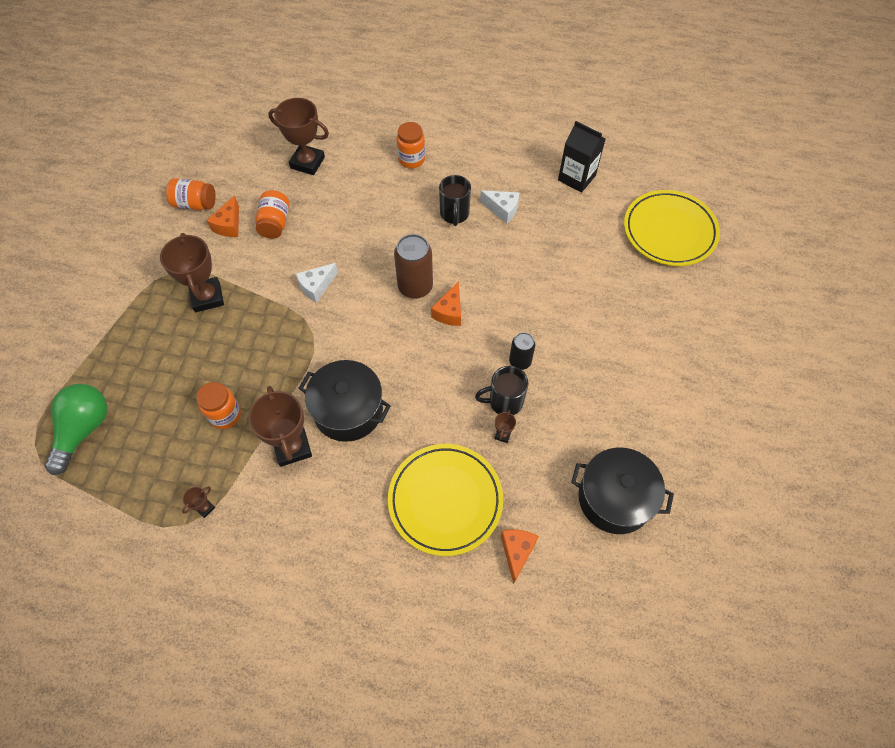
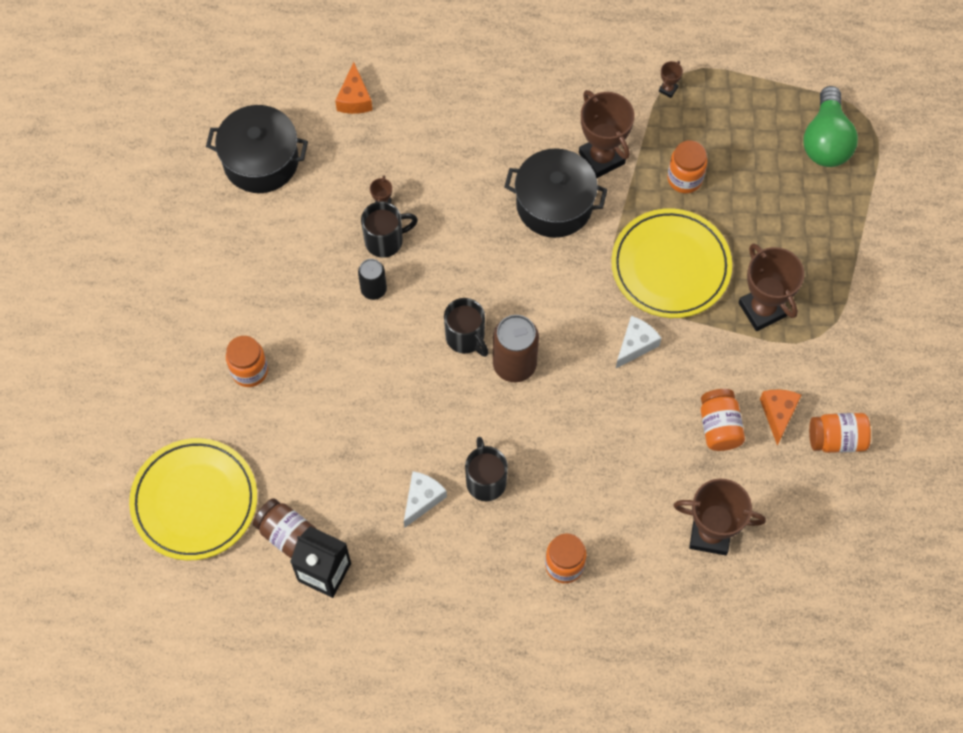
camera: 170 degrees right, 5 degrees up
yellow plate [388,444,503,556] -> yellow plate moved to [611,208,732,318]
orange cheese [431,281,461,326] -> black mug [444,298,489,357]
white cheese [480,190,520,223] -> white cheese turned 105 degrees clockwise [404,471,447,527]
none -> orange jar [226,336,268,387]
none -> brown jar [253,498,316,558]

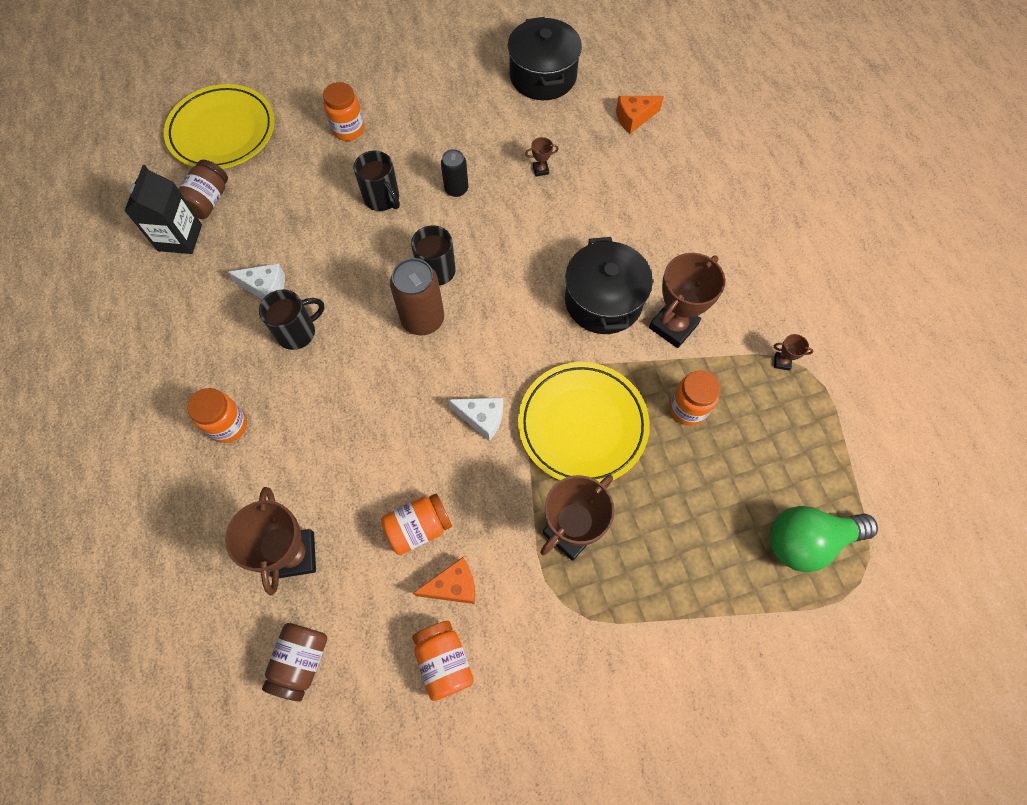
camera: 70 degrees right, 0 degrees up
black mug [361,201,418,258] -> black mug moved to [353,150,400,211]
none -> brown jar [262,623,327,701]

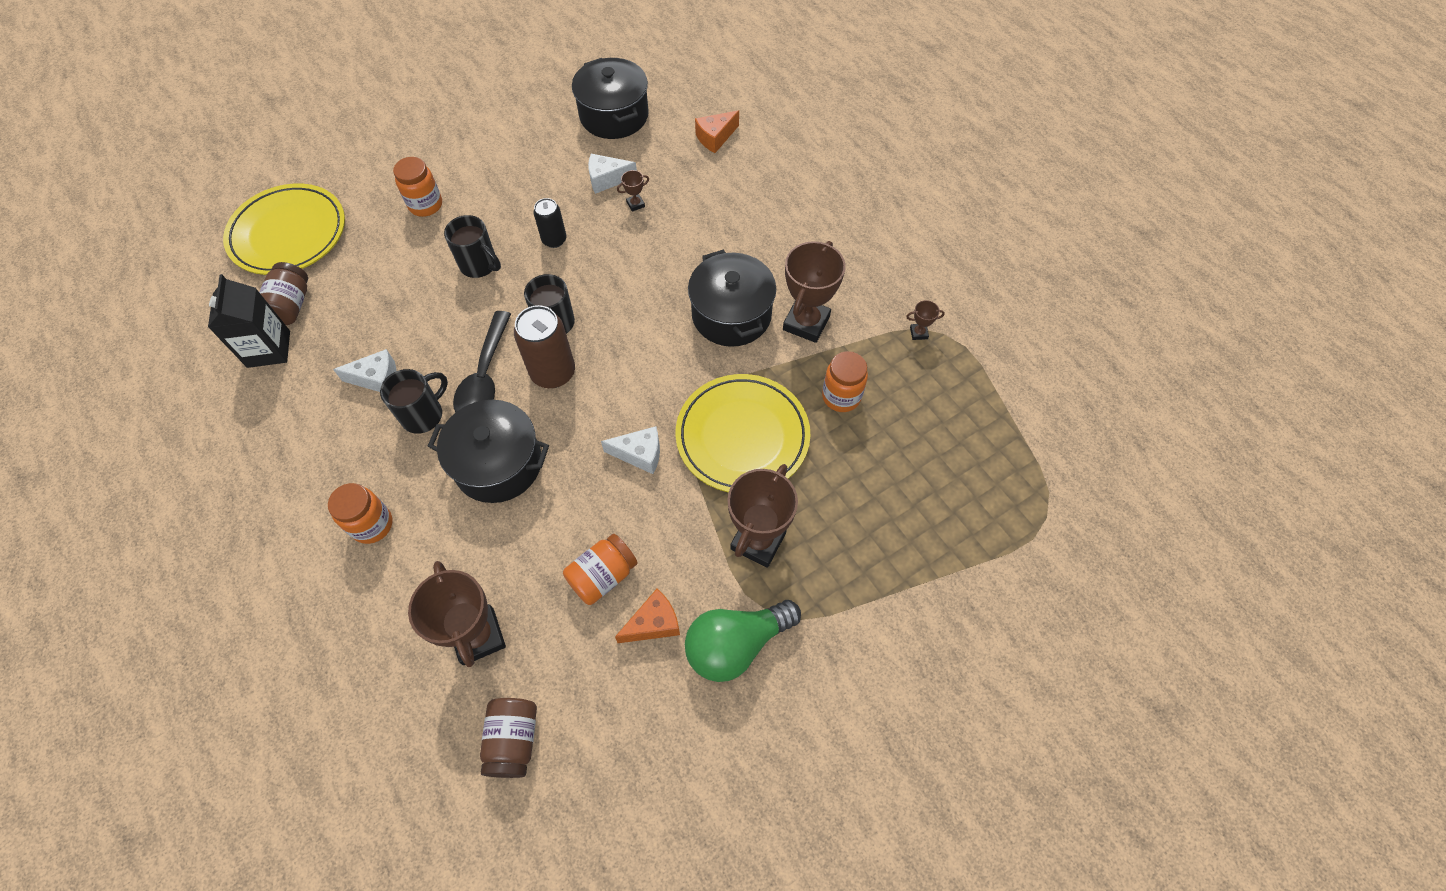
camera: 15 degrees left, 5 degrees down
orange jar [412,621,474,701] -> none
green light bulb [770,506,878,572] -> green light bulb moved to [685,600,801,682]
none -> black pot [427,400,549,503]
none -> black spoon [453,311,511,413]
none -> white cheese [588,154,637,194]

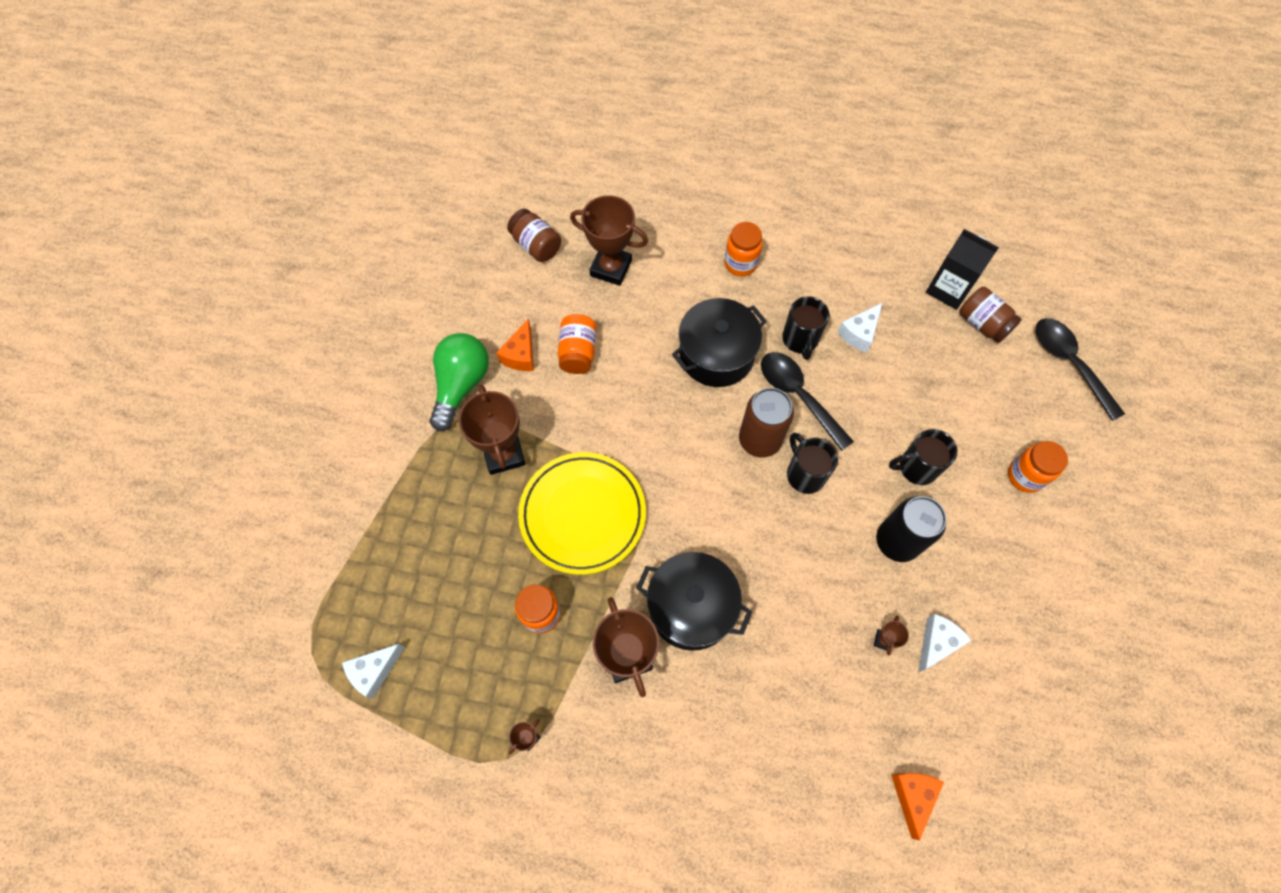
camera: 135 degrees right, 5 degrees up
yellow plate [223,184,345,275] -> black spoon [1036,318,1125,421]
black can [534,198,566,248] -> black can [876,496,947,562], size x1.66
black pot [572,58,649,139] -> none
white cheese [601,426,660,474] -> white cheese moved to [342,644,405,699]

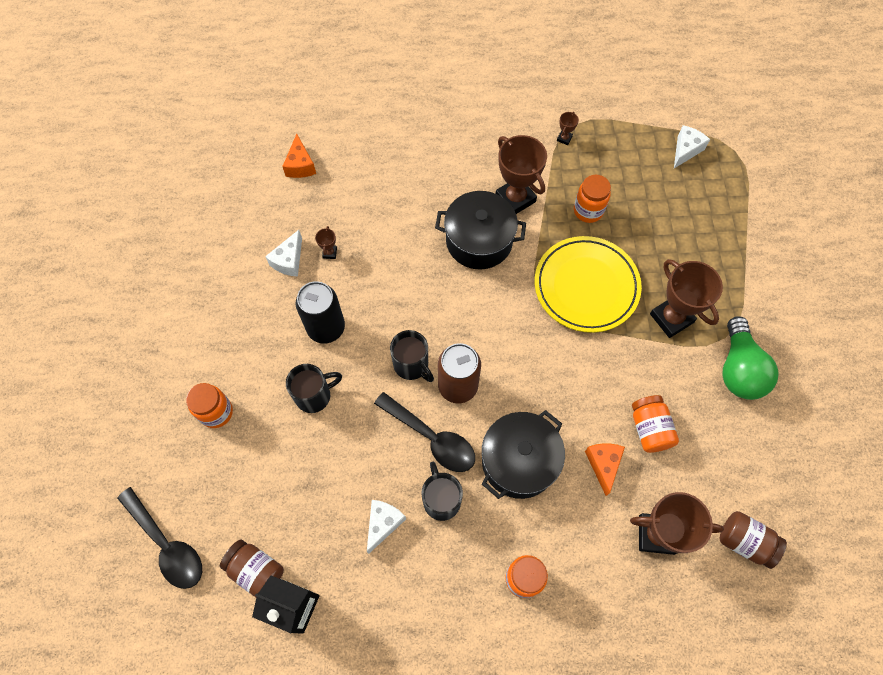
camera: 165 degrees right, 0 degrees up
orange cheese [496,318,534,371] -> orange cheese moved to [585,443,625,496]

